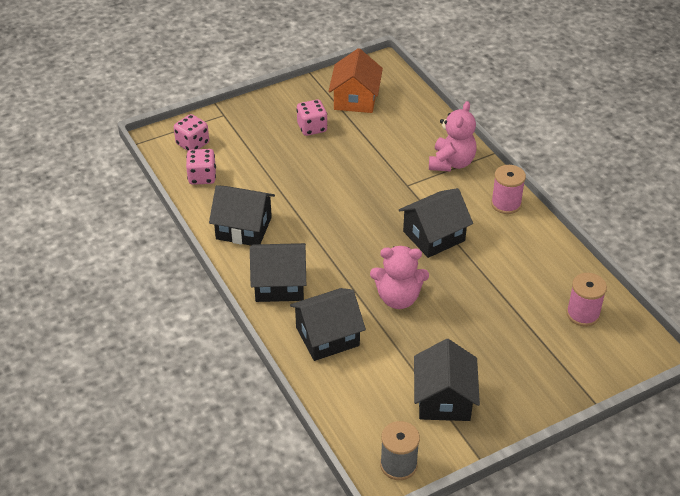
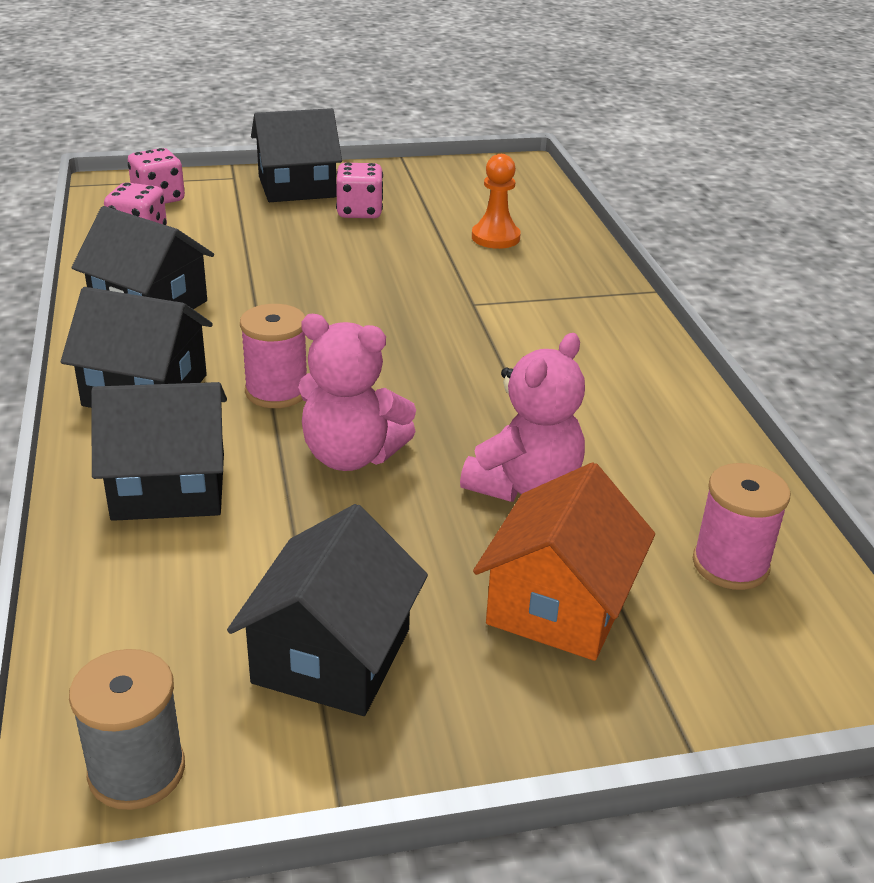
camera: 15 degrees right, 10 degrees down
orange house [328,48,383,113] -> orange house moved to [473,462,655,661]
black house [399,188,473,258] -> black house moved to [251,108,342,202]
pink teddy bear [429,101,477,172] -> pink teddy bear moved to [460,333,585,502]
pink spool [491,165,526,214] -> pink spool moved to [240,304,307,408]
none -> orange pawn [472,154,521,249]

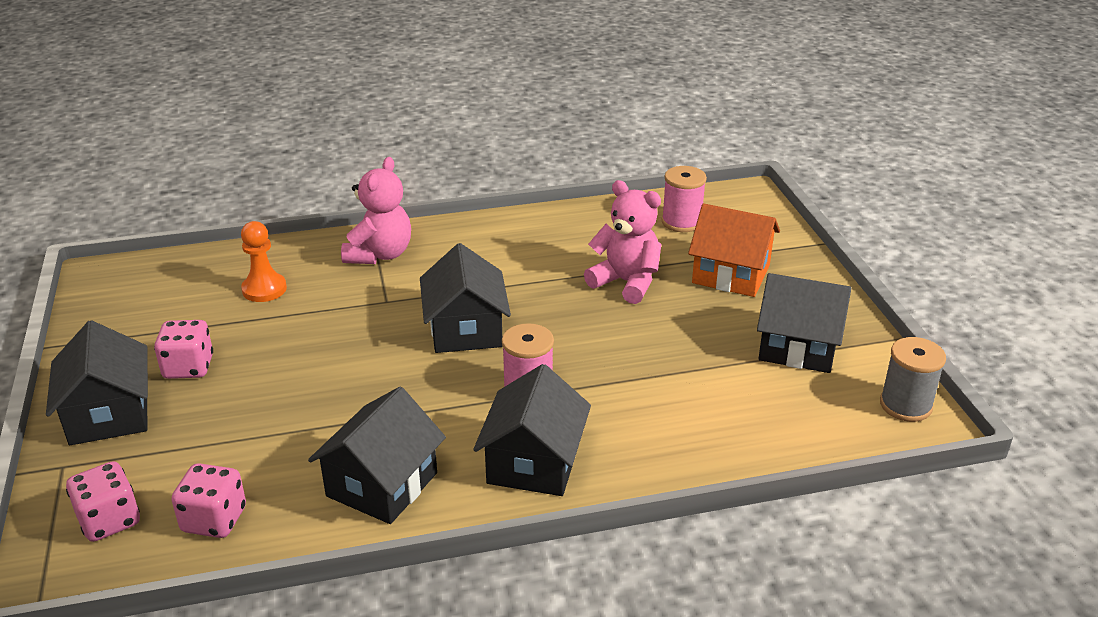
camera: 90 degrees left, 0 degrees up
black house [91,382,227,521] -> black house moved to [420,243,511,353]
pink teddy bear [298,314,416,471] -> pink teddy bear moved to [341,157,411,264]

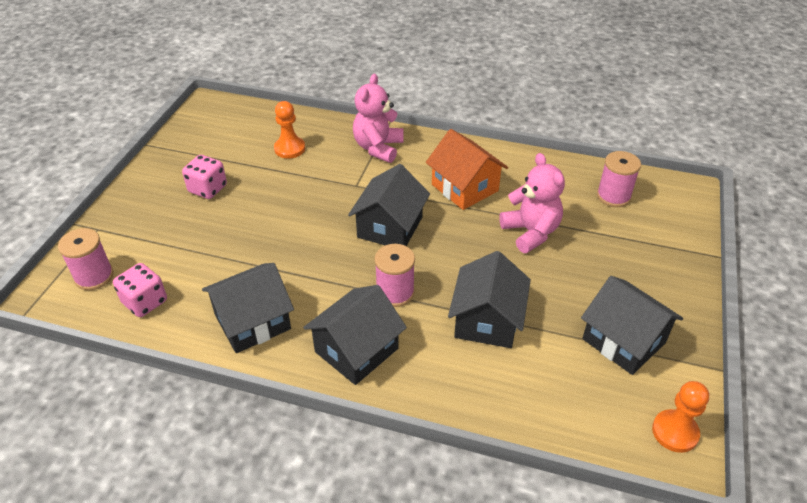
camera: 30 degrees right, 10 degrees up
black house [46,320,148,445] -> black house moved to [448,251,531,348]
pink dice [66,461,140,542] -> pink spool [58,228,114,290]
pink teddy bear [341,157,411,264] -> pink teddy bear turned 150 degrees clockwise [353,74,404,163]
orange house [688,203,780,297] -> orange house moved to [426,129,508,210]
grey spool [880,337,946,422] -> orange pawn [652,381,709,453]

